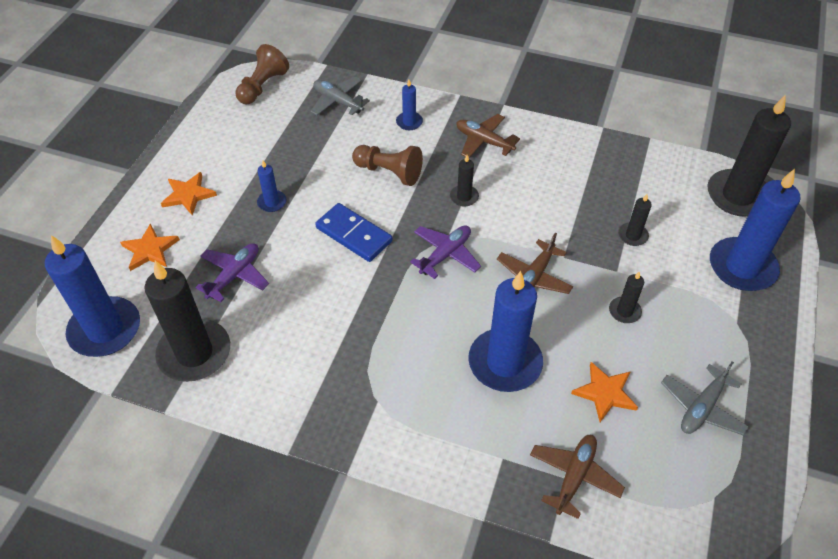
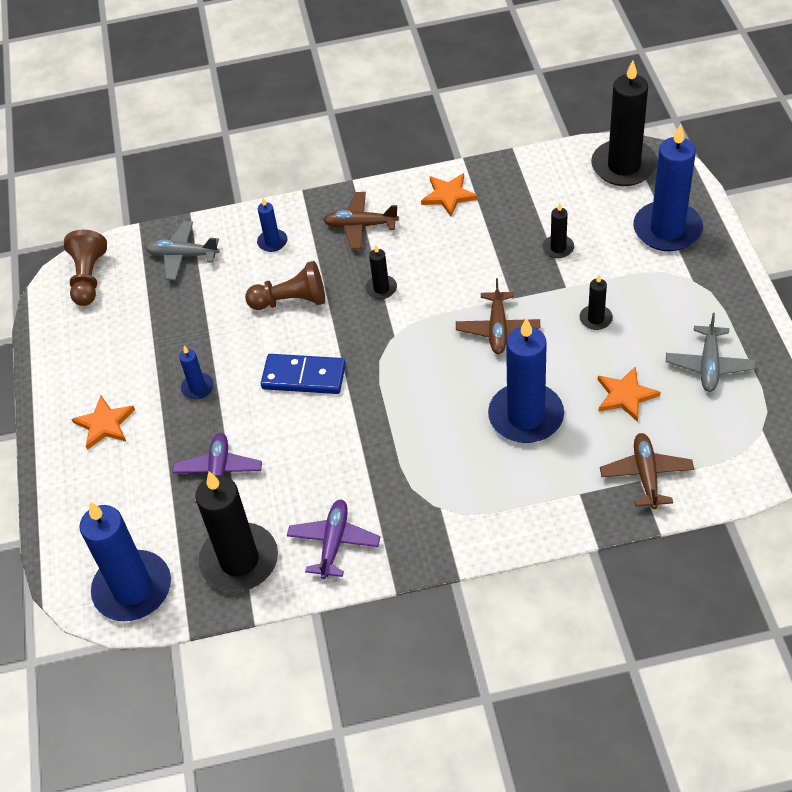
camera: 25 degrees left, 0 degrees up
orange star [120,224,180,271] -> orange star moved to [421,173,478,216]
purple plane [410,225,481,279] -> purple plane moved to [287,499,380,579]

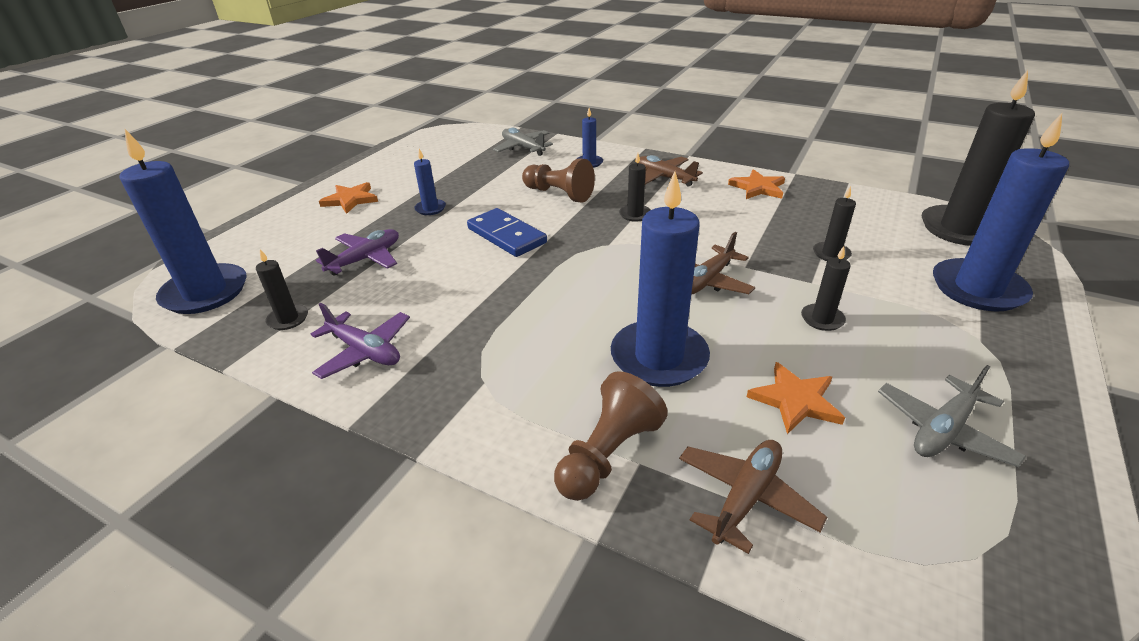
camera: 35 degrees right, 15 degrees down
brown pawn [64,230,107,306] -> brown pawn moved to [554,371,668,501]
black candle [195,471,278,592] -> black candle [256,249,308,330], size x0.46
purple plane [287,499,380,579] -> purple plane turned 75 degrees clockwise [311,303,410,379]

